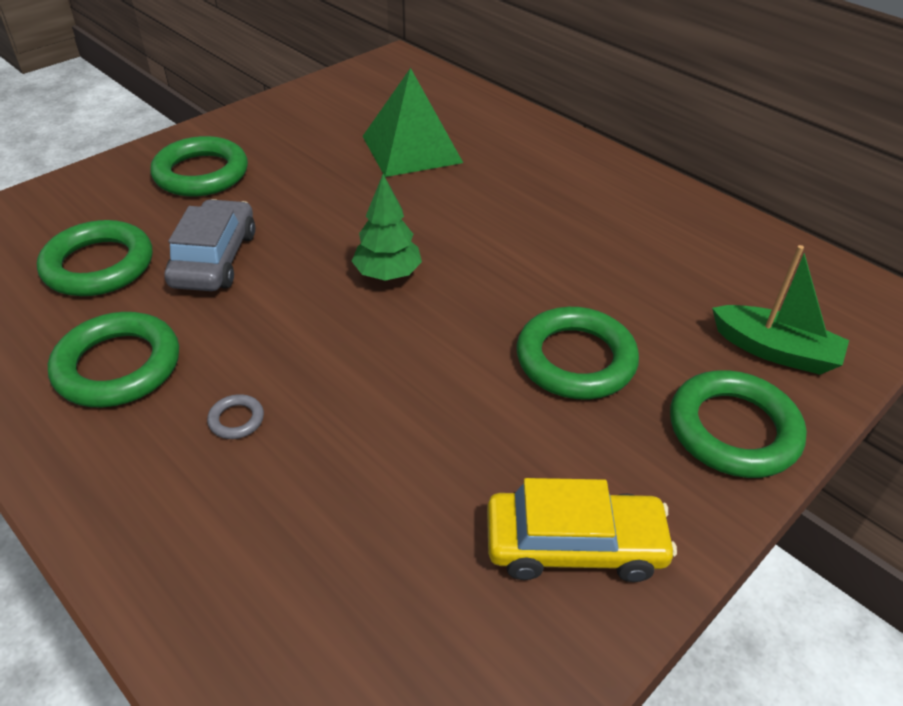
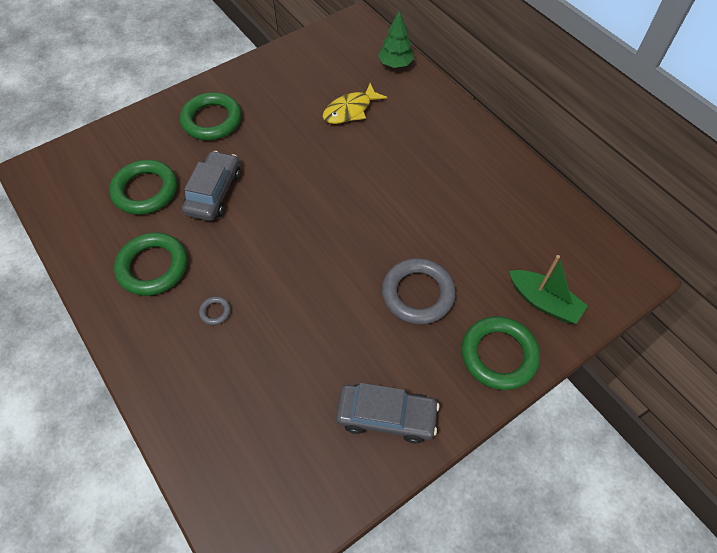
camera: 10 degrees right, 15 degrees up
green tree [352,174,422,281] -> green tree moved to [378,10,414,68]
green pyramid [362,68,463,177] -> yellow fish [323,83,387,124]
yellow car [487,478,677,582] -> grey car [336,383,440,444]
green ring [516,307,639,400] -> grey ring [382,258,456,325]

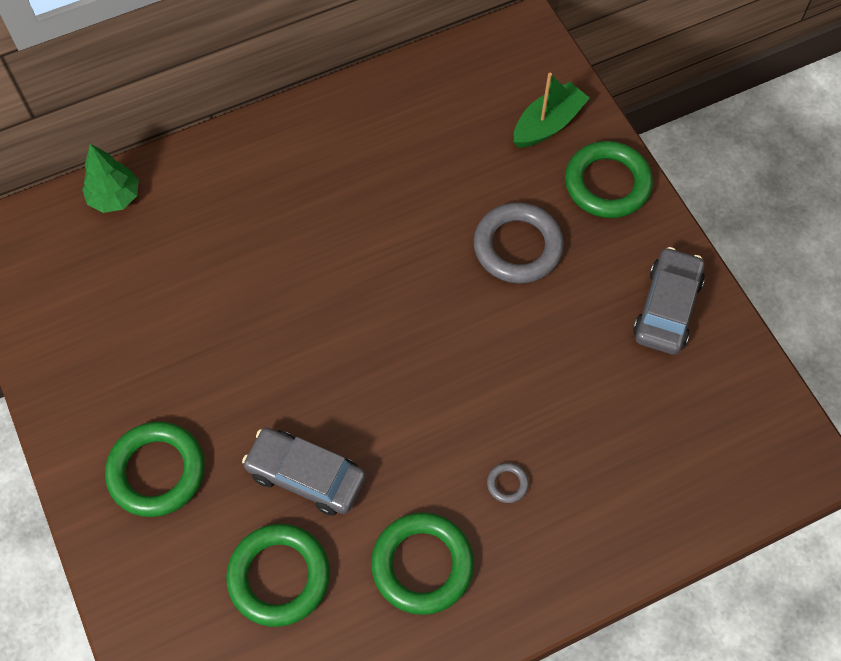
camera: 80 degrees left, 5 degrees up
yellow fish [323,83,387,124] -> none

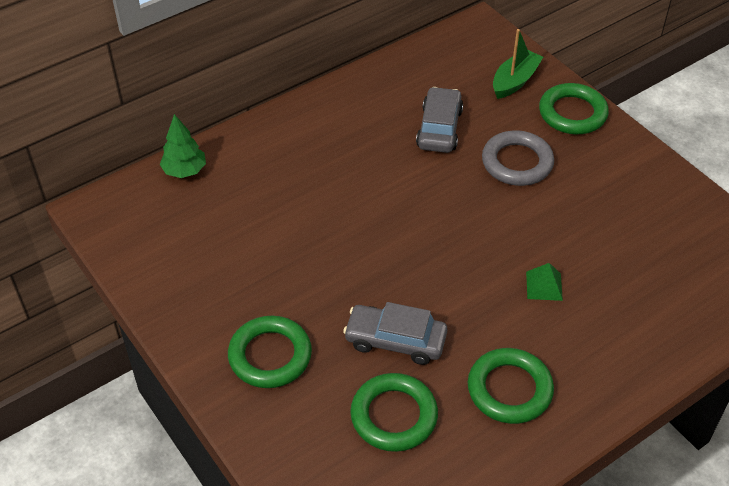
camera: 10 degrees left, 15 degrees down
grey ring [487,463,529,503] -> none
grey car [633,247,705,355] -> grey car moved to [416,87,463,153]
none -> green pyramid [526,263,563,301]

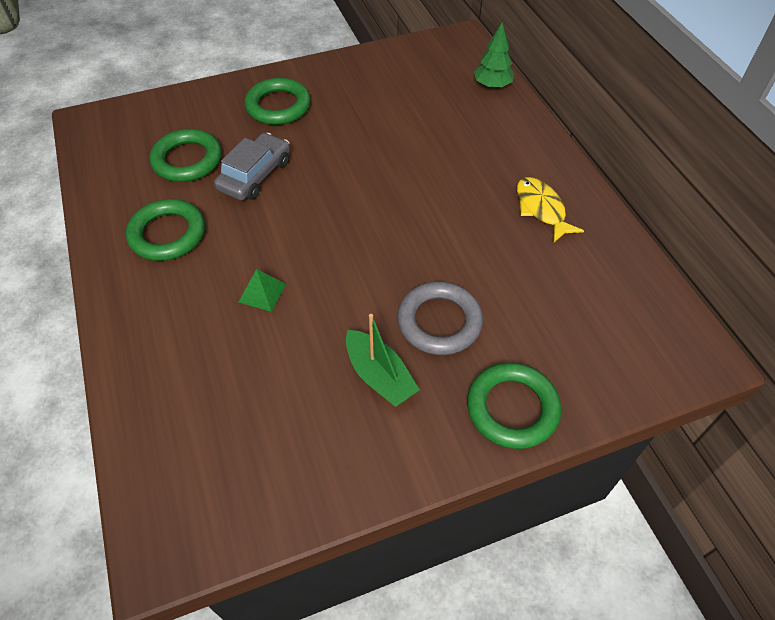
camera: 105 degrees right, 5 degrees up
grey car [416,87,463,153] -> none
green boat [493,29,543,99] -> green boat moved to [346,314,420,407]
none -> yellow fish [517,177,584,243]

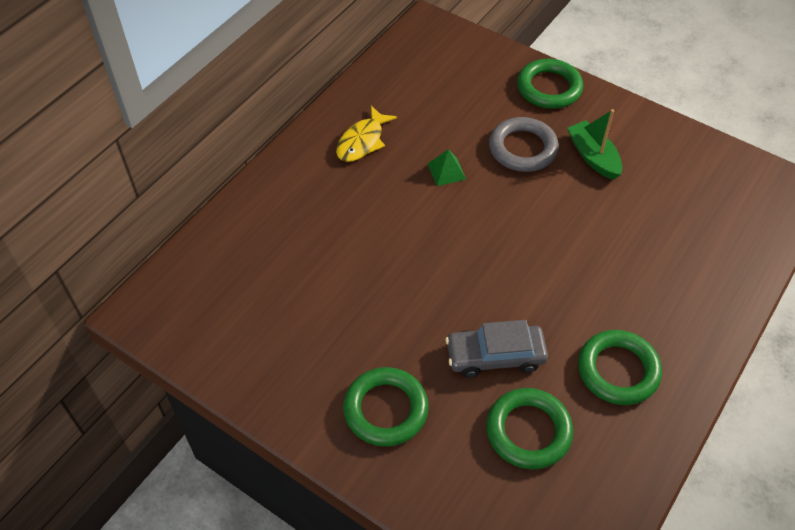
camera: 125 degrees left, 0 degrees up
green pyramid [239,269,286,312] -> green pyramid moved to [428,149,466,186]
green boat [346,314,420,407] -> green boat turned 45 degrees counterclockwise [567,109,622,180]
green tree [474,22,515,89] -> none

